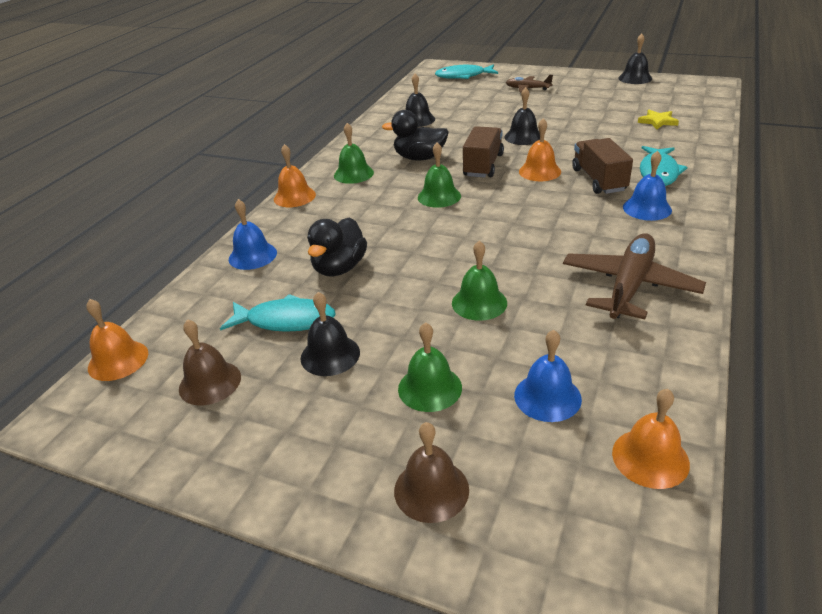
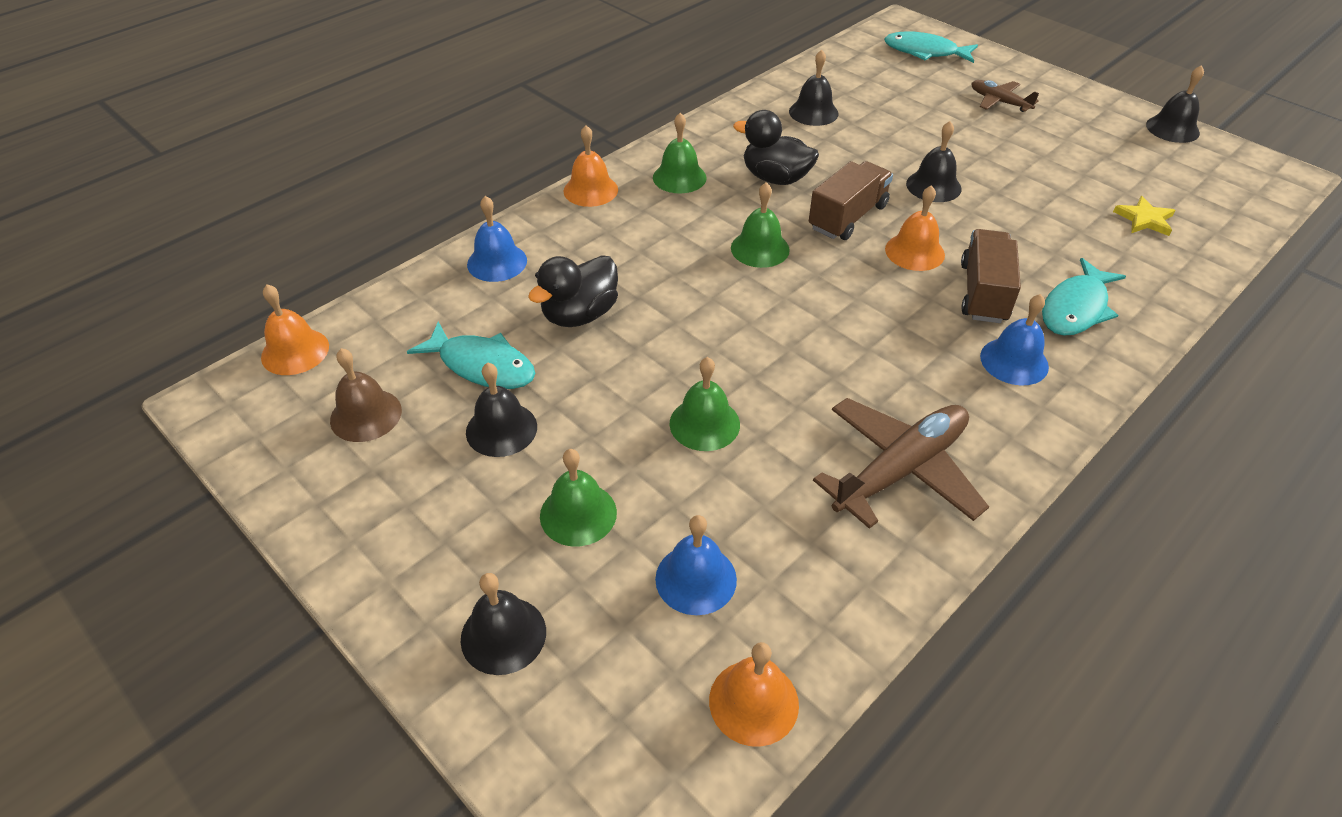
camera: 20 degrees right, 10 degrees up
brown bell [394,422,469,523] -> black bell [461,573,546,675]

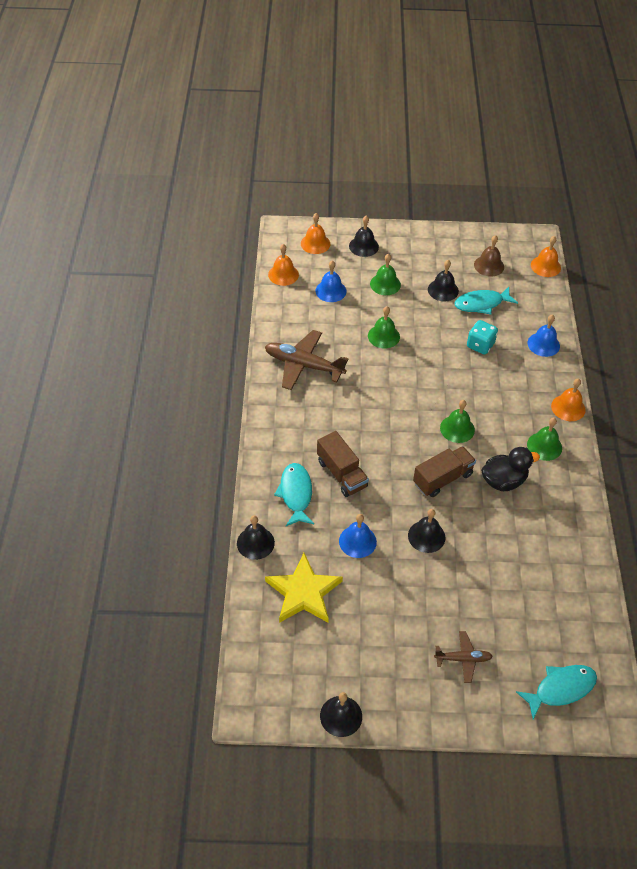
camera: 135 degrees right, 5 degrees up
black duck [528,255,618,327] -> turquoise dice [467,320,498,355]
black bell [789,50,839,126] -> black bell moved to [237,515,275,560]
brown truck [809,161,893,240] -> brown truck turned 120 degrees counterclockwise [413,446,476,497]
brown plane [813,398,989,529] -> brown plane turned 105 degrees clockwise [265,330,348,390]
orange bell [885,185,945,271] -> orange bell moved to [301,213,330,254]
blue bell [980,294,1049,386] -> blue bell moved to [339,514,377,558]
yellow star [1113,196,1175,236] -> yellow star [265,553,343,623], size x1.95

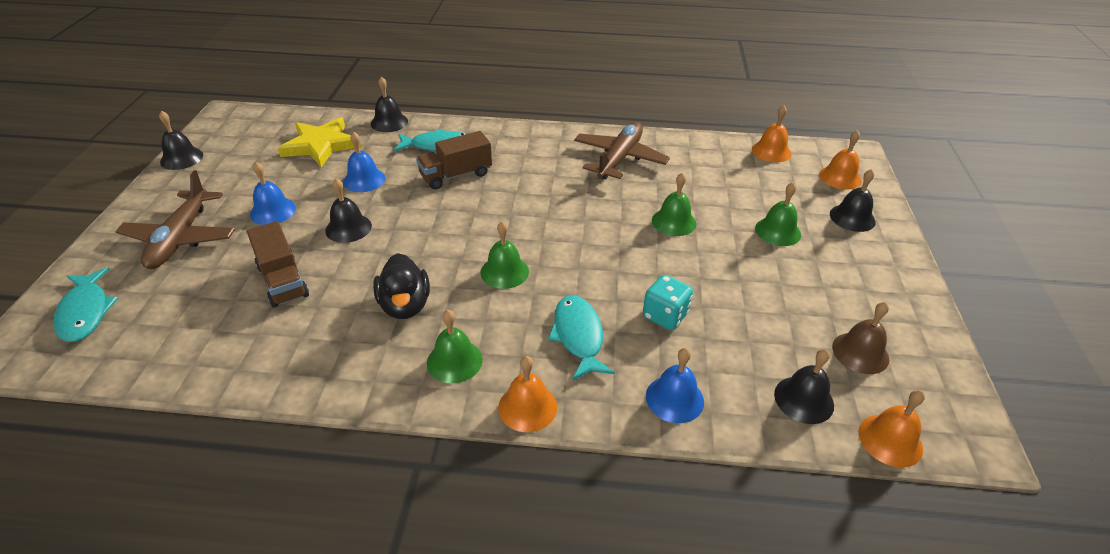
camera: 95 degrees right, 10 degrees down
blue bell [315,261,346,302] -> blue bell moved to [250,162,296,225]
brown truck [413,446,476,497] -> brown truck moved to [247,221,309,308]
black bell [428,260,459,301] -> black bell moved to [774,349,834,424]
brown plane [434,631,493,683] -> brown plane [115,170,235,269], size x1.83
turquoise fish [454,287,518,314] -> turquoise fish moved to [548,295,615,381]

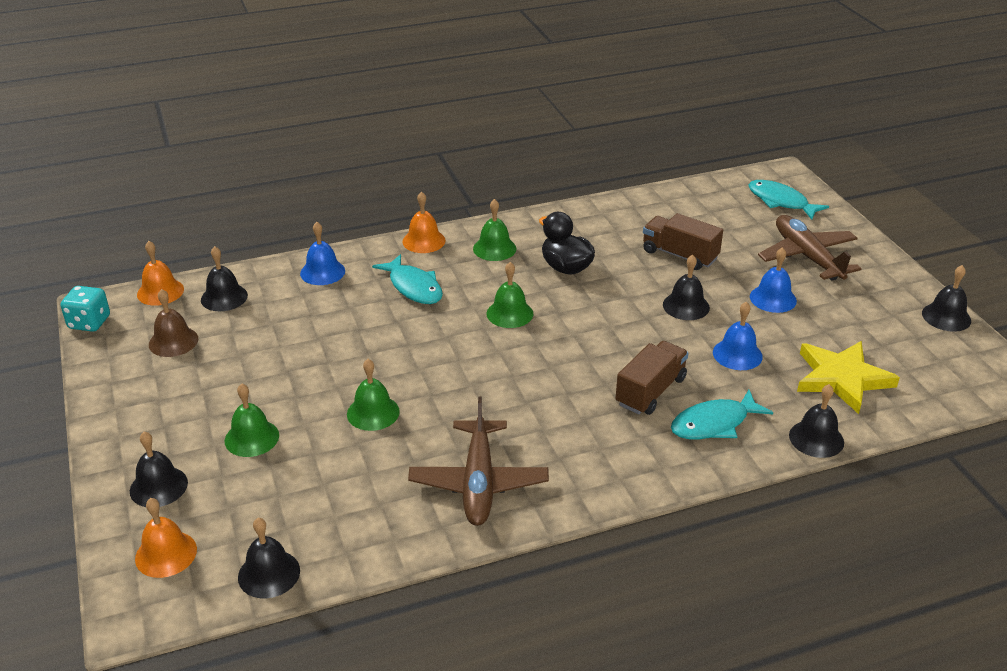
camera: 155 degrees right, 5 degrees down
turquoise dice [643,275,693,330] -> turquoise dice moved to [61,286,110,332]
orange bell [752,105,791,162] -> black bell [238,518,300,598]

